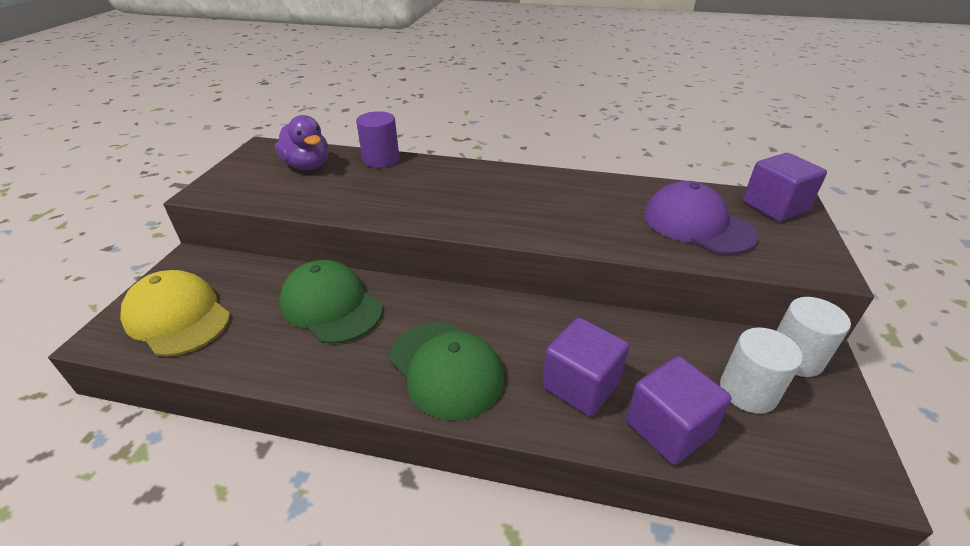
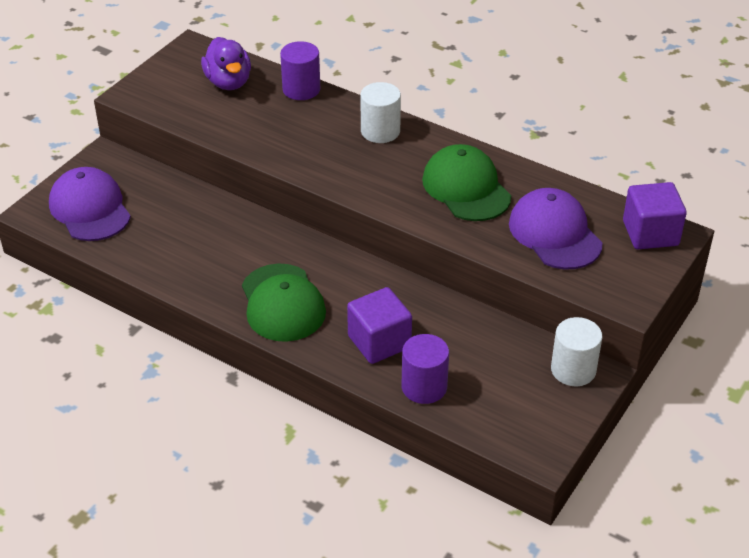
camera: 20 degrees right, 5 degrees up
yellow cap [120,270,230,357] -> purple cap [49,167,131,241]
green cap [279,260,382,344] -> green cap moved to [422,144,511,221]
purple cube [626,356,731,465] -> purple cylinder [402,334,449,404]
white cylinder [720,328,803,414] -> white cylinder moved to [360,82,401,143]

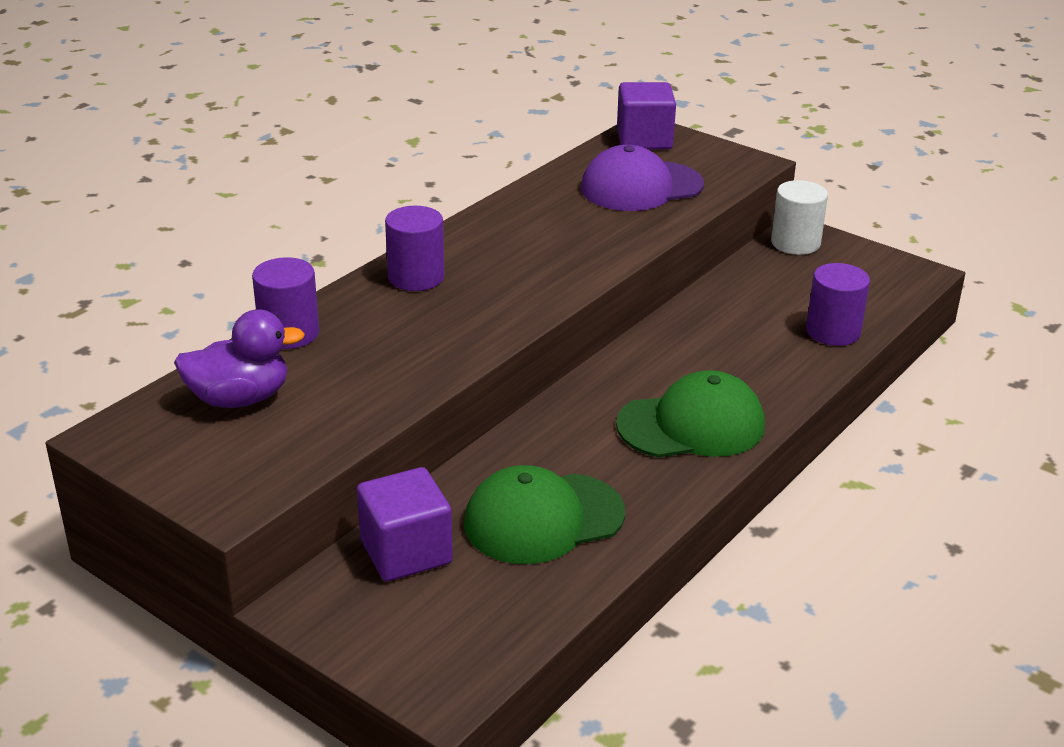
camera: 85 degrees left, 10 degrees down
purple cap [49,167,131,241] -> none
purple cube [347,287,412,364] -> purple cube moved to [357,467,453,581]
white cylinder [360,82,401,143] -> purple cylinder [385,206,445,291]
green cap [422,144,511,221] -> green cap moved to [464,465,625,564]

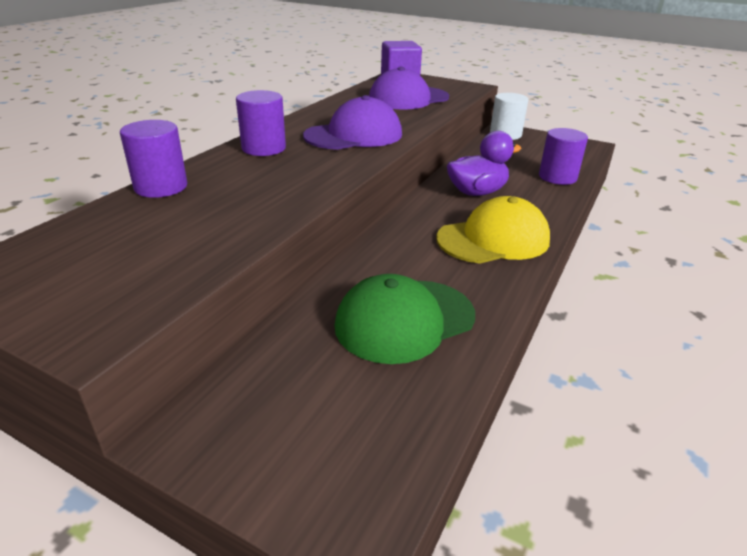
camera: 10 degrees left, 0 degrees up
purple duck [174,309,305,408] -> purple duck moved to [447,131,522,196]
purple cube [357,467,453,581] -> none
green cap [616,370,765,458] -> yellow cap [436,196,550,264]
none -> purple cap [303,95,402,150]

